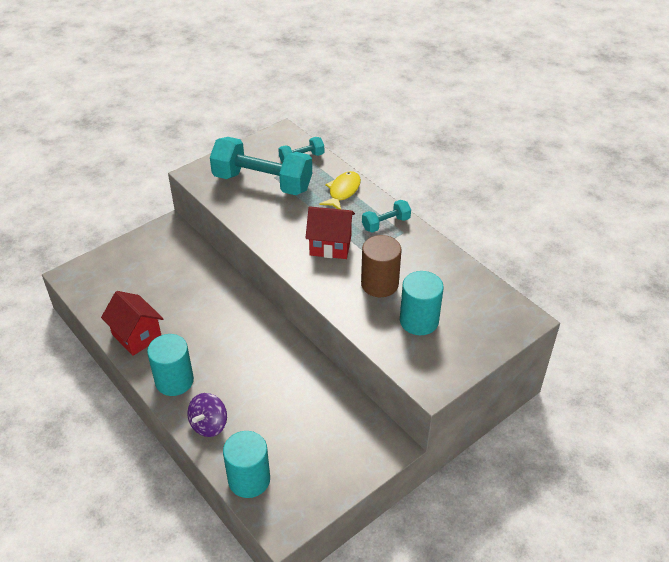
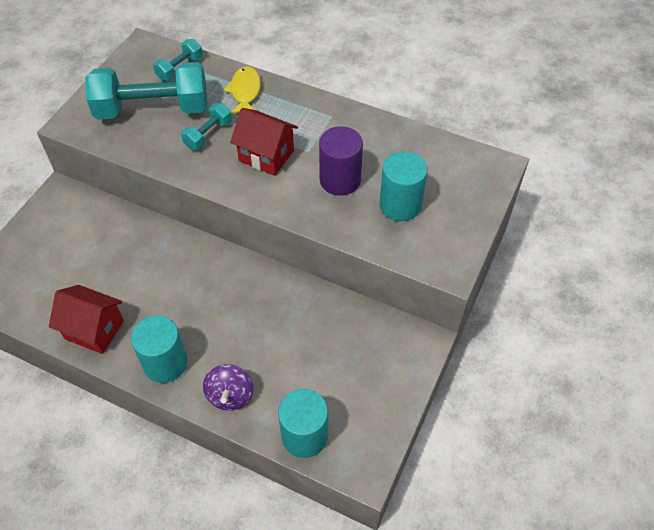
camera: 25 degrees left, 10 degrees up
red house [306,206,355,259] -> red house turned 45 degrees clockwise [230,108,298,176]
brown cylinder [361,235,402,297] -> purple cylinder [319,126,363,196]
turquoise dumbbell [362,200,411,233] -> turquoise dumbbell moved to [181,103,232,150]

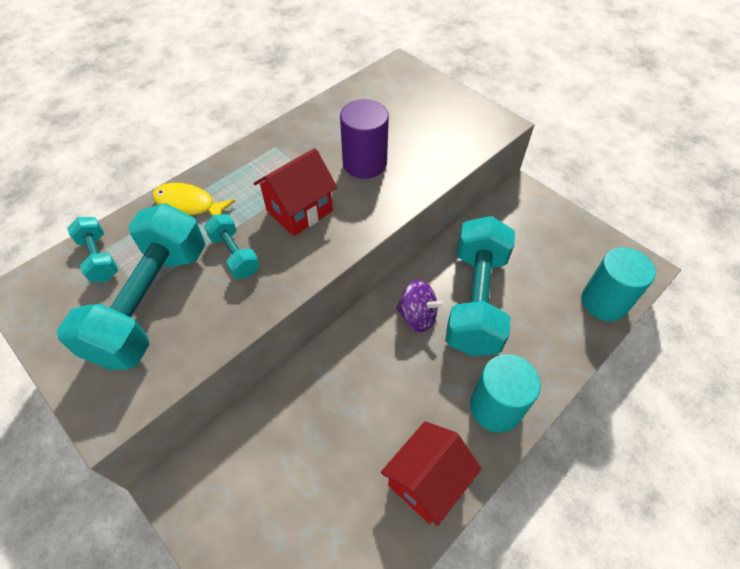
camera: 70 degrees left, 0 degrees up
purple spinning top [203,364,253,411] -> purple spinning top moved to [396,280,445,332]
turquoise cylinder [379,151,428,221] -> none
none -> turquoise dumbbell [445,216,515,356]

